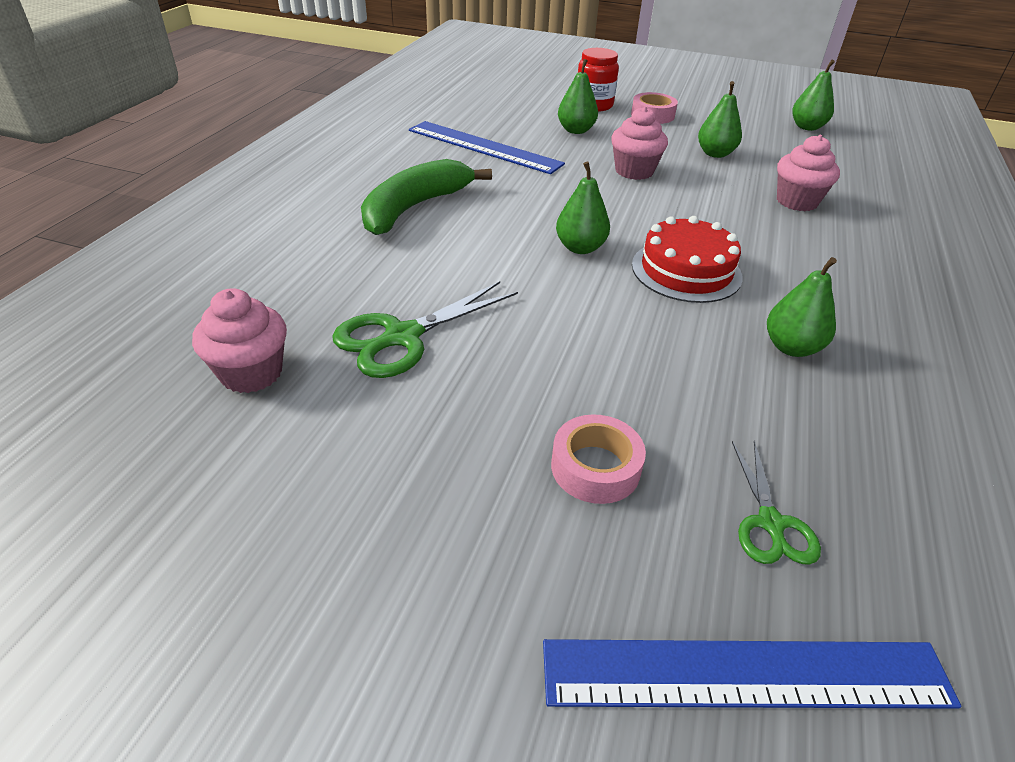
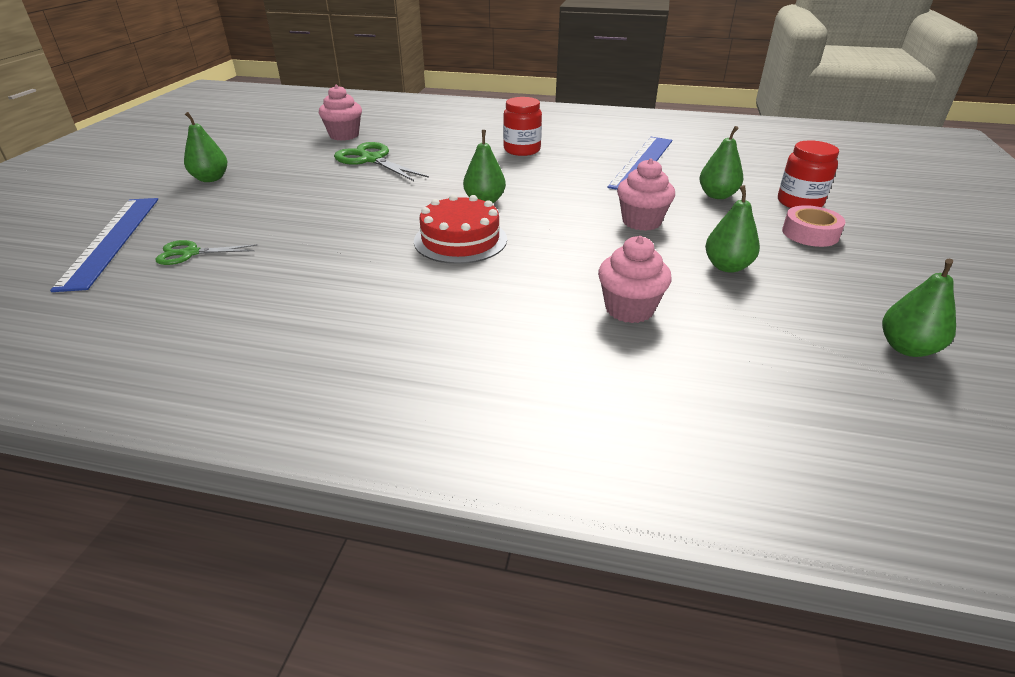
camera: 85 degrees right, 5 degrees down
green banana [361,159,492,235] -> red jar [503,97,542,156]
pink tape [551,414,646,504] -> none
green pear [767,257,837,357] -> green pear moved to [184,112,227,182]

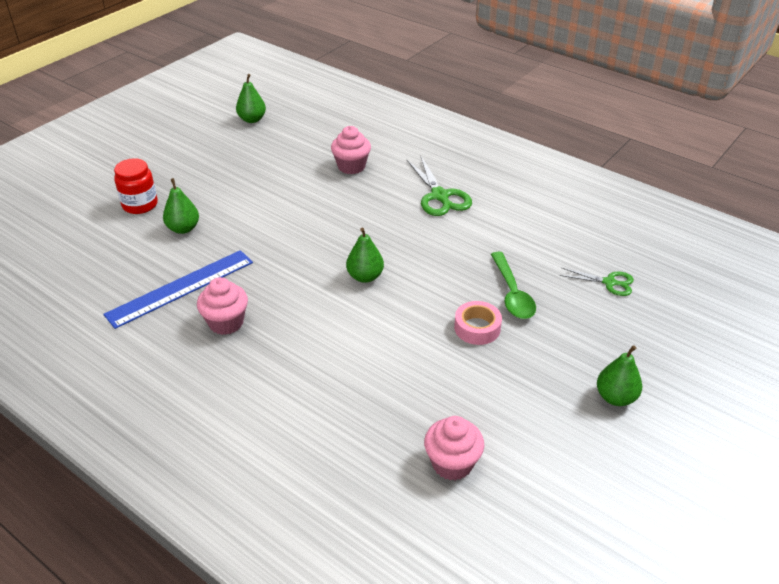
camera: 155 degrees left, 5 degrees up
blue ruler [50,198,158,292] -> none
green scissors [334,142,429,181] -> green scissors moved to [407,157,472,216]
red cake [414,194,507,264] -> none
red jar [503,97,542,156] -> none
pink cupcake [617,158,675,231] -> pink cupcake moved to [197,277,248,335]
green pear [705,185,760,273] -> none
pink tape [782,205,845,247] -> pink tape moved to [454,301,502,345]
none -> green spoon [491,252,536,319]

